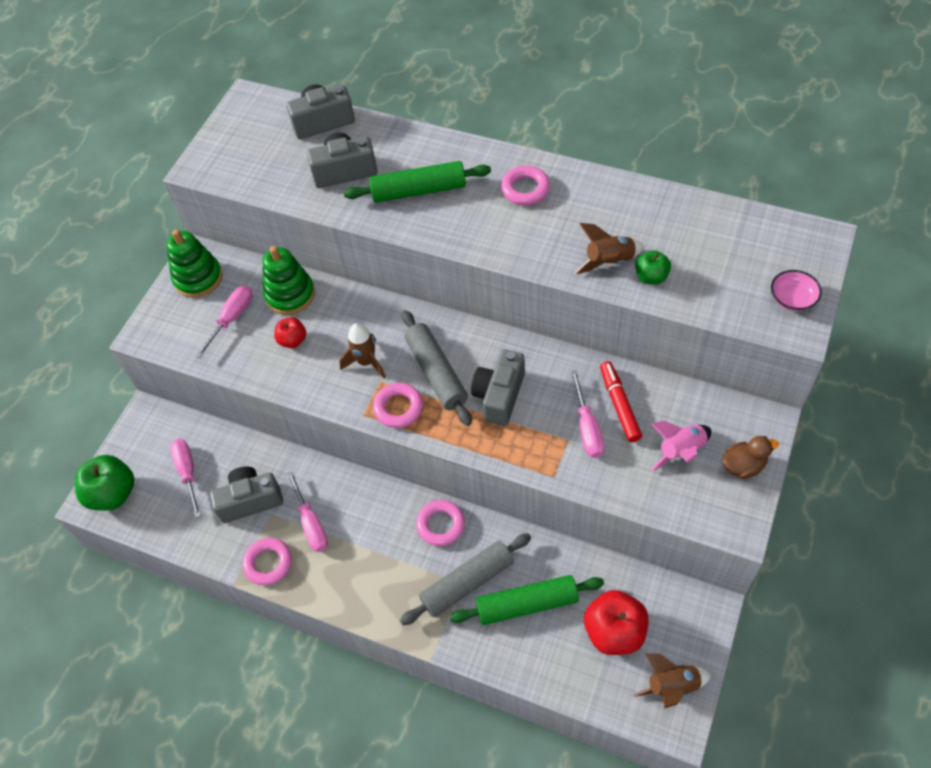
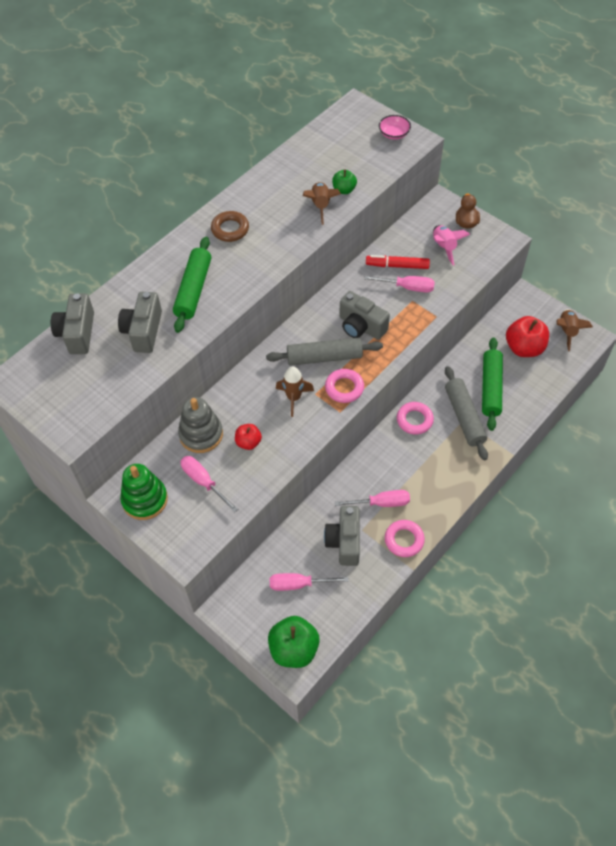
camera: 75 degrees left, 0 degrees up
green stacking toy [262,246,315,315] -> grey stacking toy [178,397,223,453]
pink ring [501,166,550,205] -> brown ring [211,211,249,242]

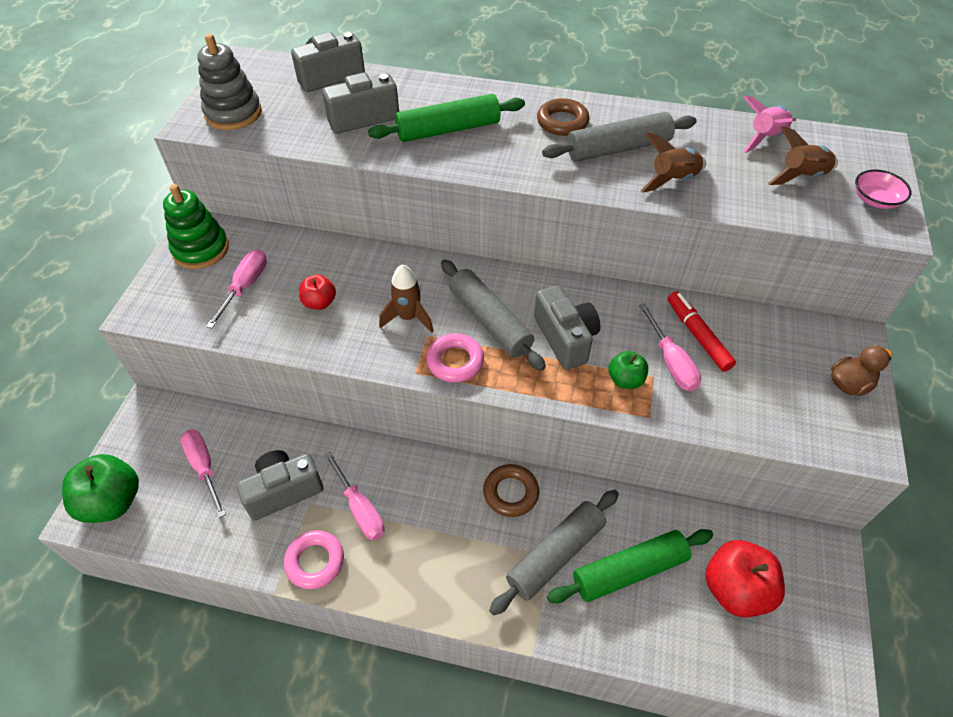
camera: 60 degrees right, 5 degrees down
grey stacking toy [178,397,223,453] -> grey stacking toy moved to [197,34,262,130]
green apple [332,169,357,194] -> green apple moved to [608,351,648,389]
grey camera [339,291,390,340] -> grey camera turned 150 degrees clockwise [534,285,600,370]
pink ring [397,402,434,435] -> brown ring [483,464,539,517]
pink rocket [433,225,470,265] -> pink rocket moved to [743,96,796,153]
brown rocket [557,309,593,351] -> brown rocket moved to [768,126,838,185]
none -> grey rolling pin [542,112,697,162]

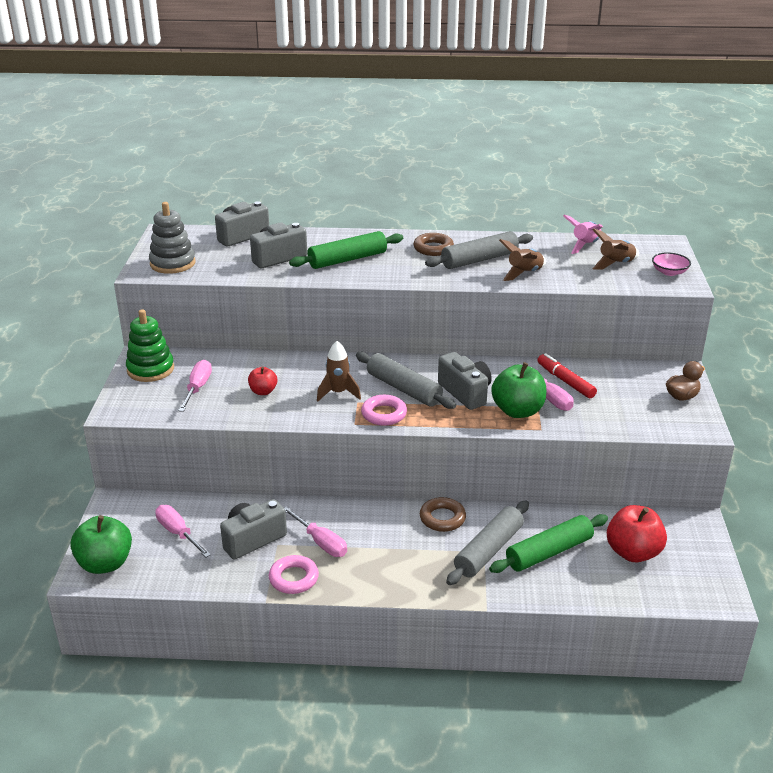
camera: 10 degrees left, 20 degrees down
green apple [608,351,648,389] -> green apple [491,362,546,418], size x1.81

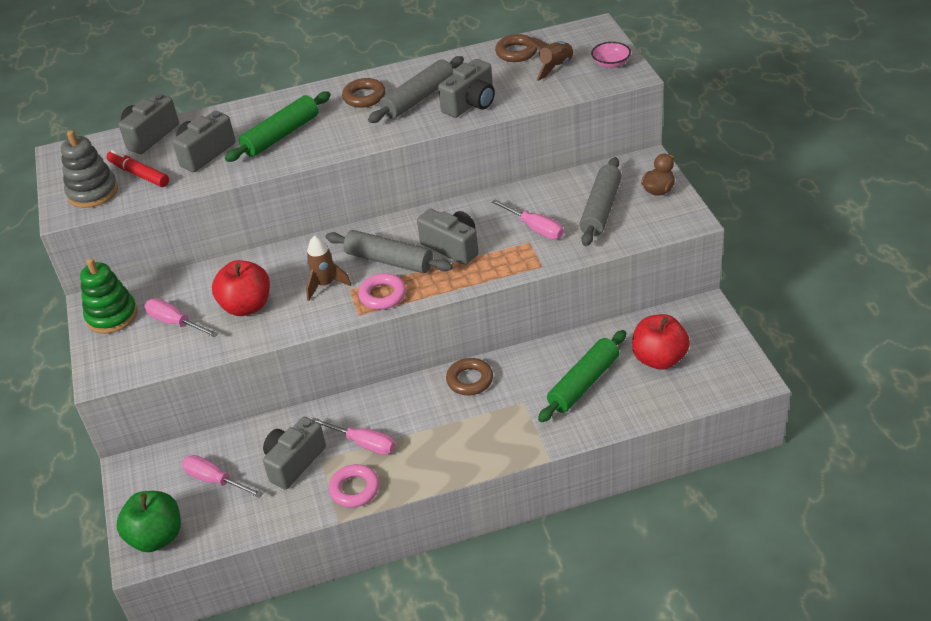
camera: 15 degrees left, 10 degrees up
pink screwdriver [178,360,212,412] -> pink screwdriver turned 45 degrees counterclockwise [145,298,218,338]
red apple [248,367,277,395] -> red apple [212,260,270,316], size x1.81
grey rolling pin [446,501,529,585] -> grey rolling pin moved to [579,157,622,246]
green apple [491,362,546,418] -> none
brown rocket [499,239,546,281] -> grey camera [438,59,495,118]
red marker [537,353,597,398] -> red marker moved to [107,150,169,187]
pink rocket [563,215,603,254] -> brown ring [495,34,538,62]

